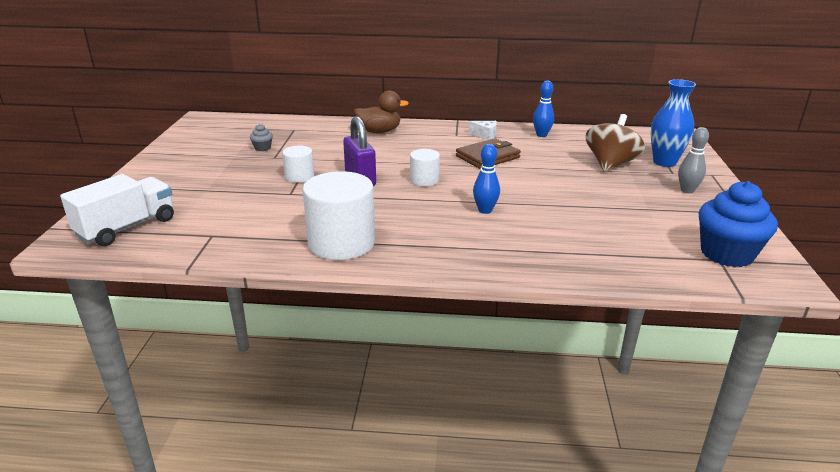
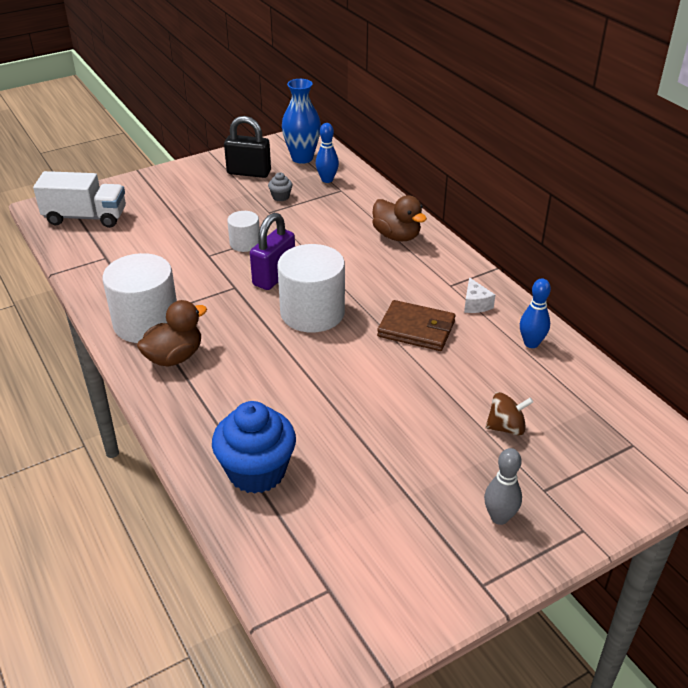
camera: 55 degrees right, 10 degrees up
white cylinder [410,149,440,186] -> white cylinder [277,244,345,332], size x1.90
blue bowling pin [473,144,500,214] -> blue bowling pin moved to [316,123,339,183]
brown spinning top [586,114,645,172] -> brown spinning top [485,392,533,436], size x0.59
blue vase [651,79,696,167] -> blue vase moved to [282,79,321,164]
blue cupcake [699,181,778,267] -> blue cupcake moved to [212,401,296,494]
none -> brown duck [137,300,207,367]
none -> black padlock [224,116,271,178]

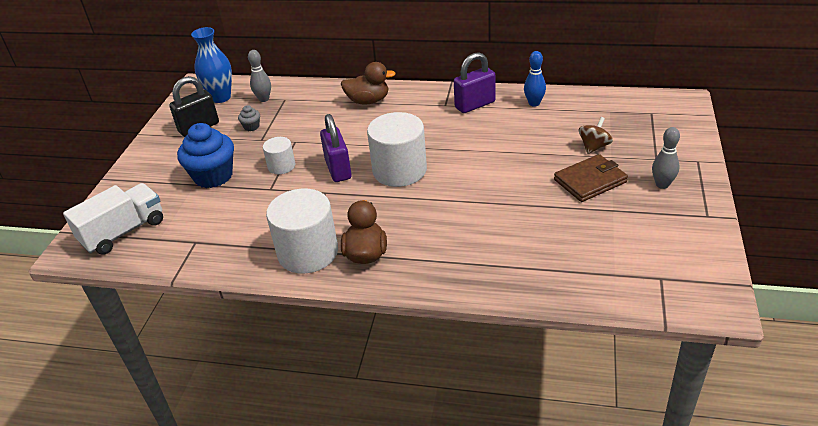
camera: 45 degrees left, 0 degrees up
blue cupcake [212,401,296,494] -> blue cupcake moved to [177,123,234,188]
blue bowling pin [316,123,339,183] -> grey bowling pin [248,50,271,102]
brown wallet [377,300,456,351] -> brown wallet moved to [554,154,628,202]
white cheese [464,278,495,313] -> purple padlock [454,52,496,113]

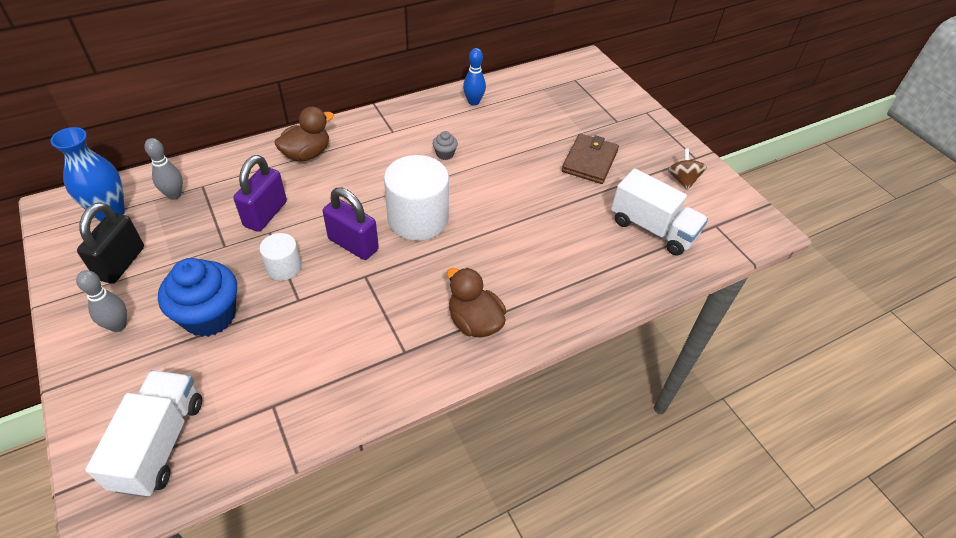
camera: 45 degrees left, 10 degrees up
grey cupcake [238,105,260,131] -> grey cupcake moved to [433,131,458,160]
white cylinder [266,189,338,274] -> none
purple padlock [454,52,496,113] -> purple padlock moved to [234,155,287,232]
brown spinning top [579,117,613,154] -> brown spinning top moved to [668,148,707,190]
grey bowling pin [652,127,680,189] -> grey bowling pin moved to [76,270,127,332]
none -> white truck [611,168,708,256]

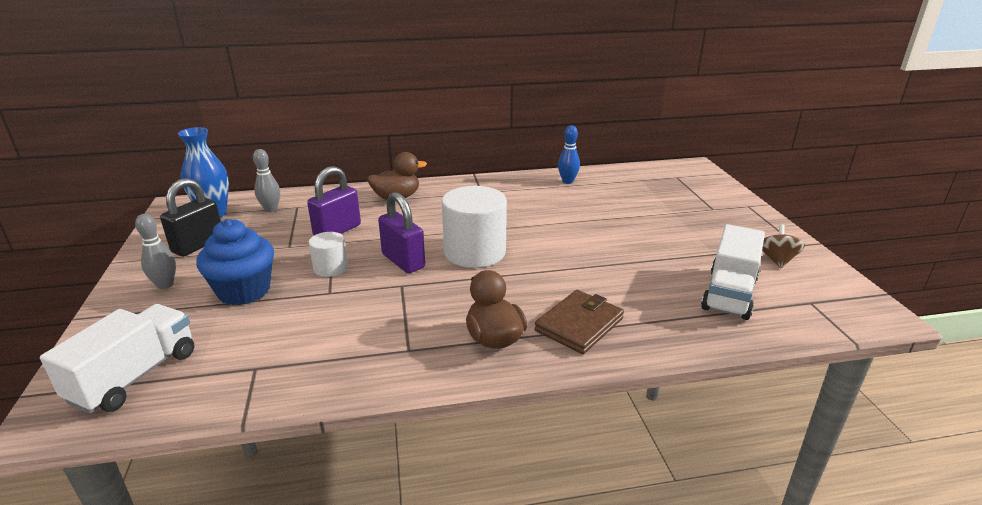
camera: 20 degrees right, 20 degrees down
grey cupcake [433,131,458,160] -> none
brown wallet [562,134,619,184] -> brown wallet moved to [534,290,624,354]
white truck [611,168,708,256] -> white truck turned 60 degrees clockwise [701,224,765,320]

